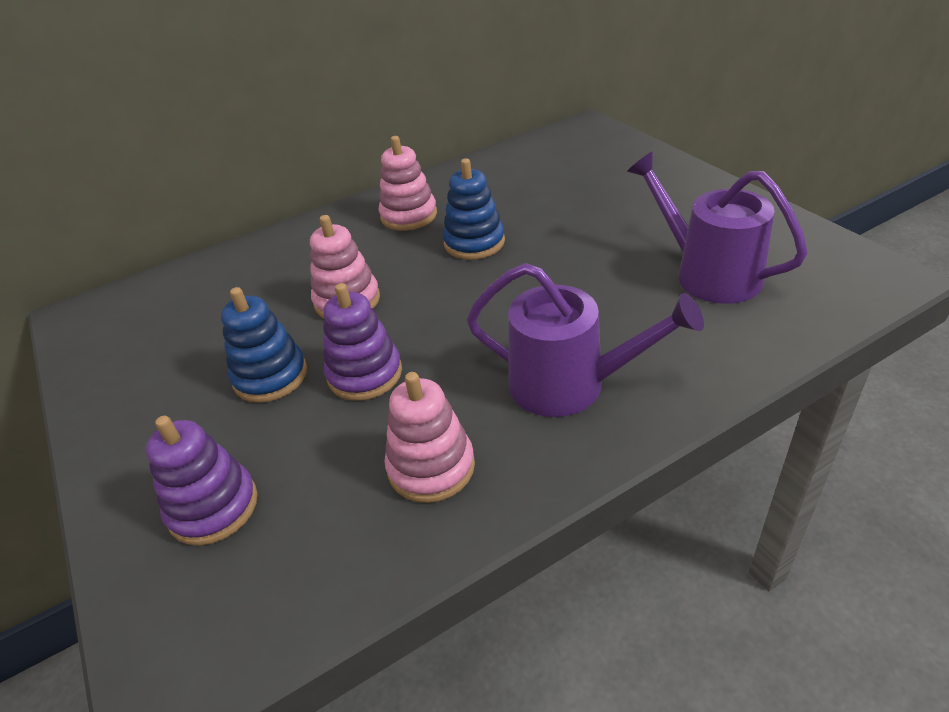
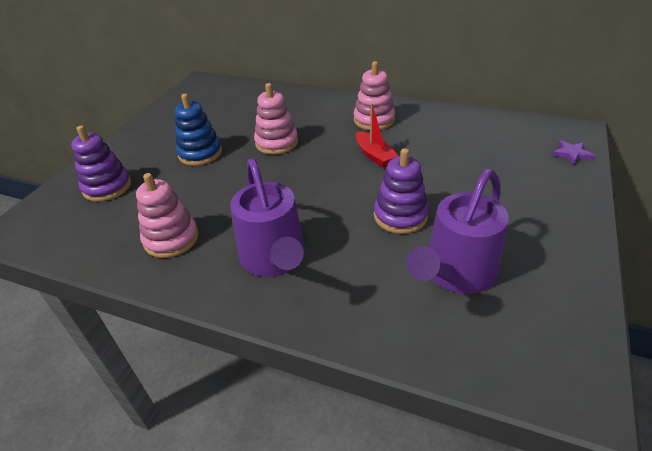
camera: 50 degrees right, 0 degrees up
purple stacking toy [323,283,402,401] -> purple stacking toy moved to [374,148,429,234]
blue stacking toy [442,158,505,260] -> red boat [356,103,398,168]
purple watering can [627,151,808,304] -> purple watering can turned 150 degrees counterclockwise [407,169,509,294]
none -> purple star [552,140,595,165]

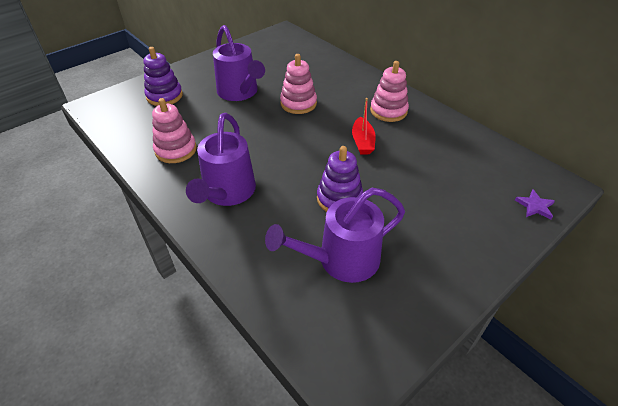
camera: 25 degrees right, 5 degrees up
blue stacking toy [175,94,222,166] -> purple watering can [213,25,265,101]

